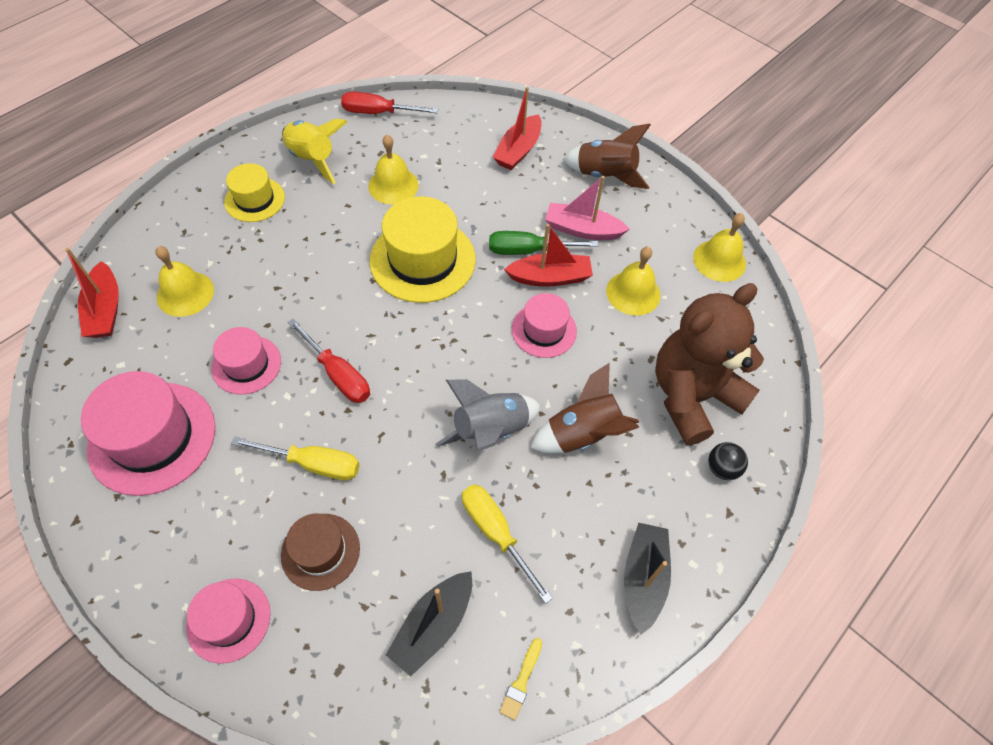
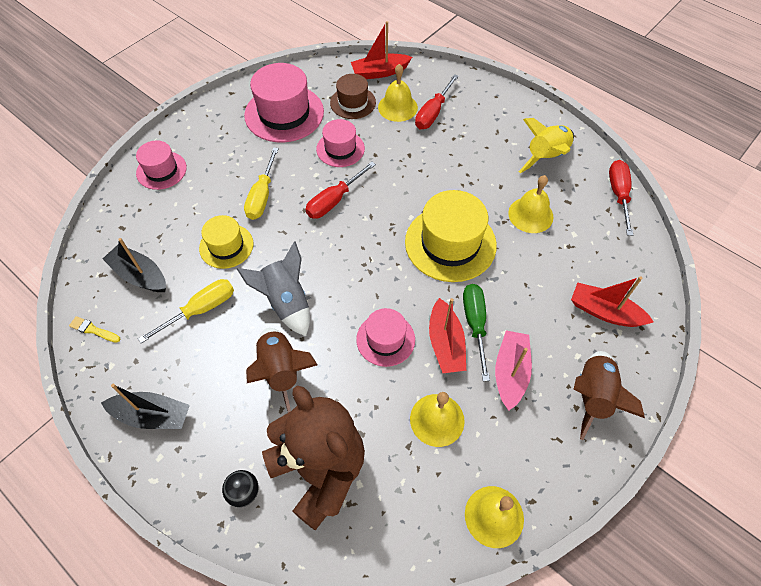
camera: 90 degrees right, 0 degrees up
yellow hat [224,163,285,222] -> yellow hat moved to [199,215,253,269]
brown hat [281,514,360,591] -> brown hat moved to [330,74,376,119]
none -> red screwdriver [415,74,459,129]

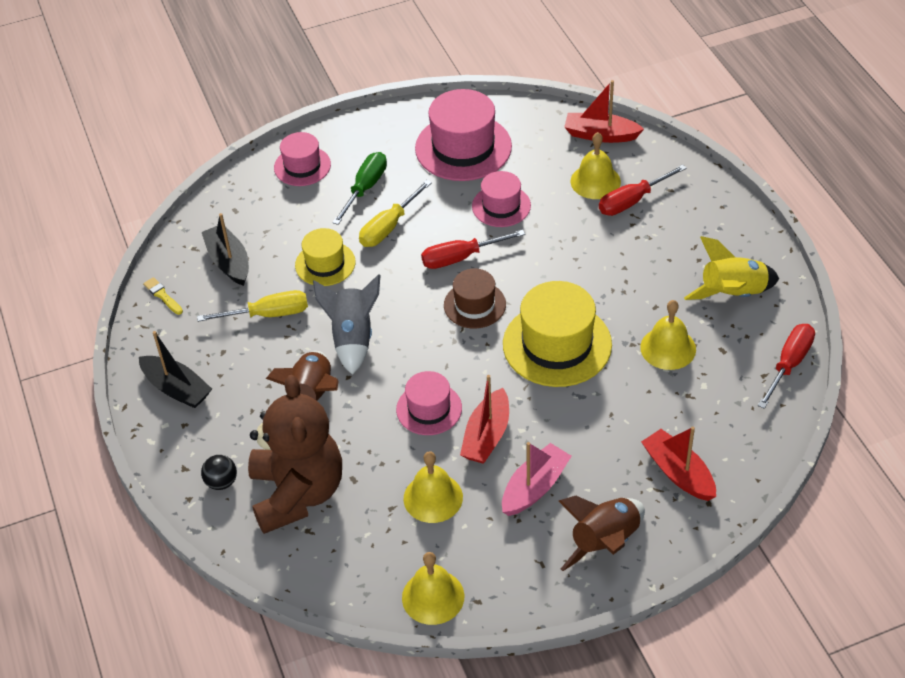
camera: 30 degrees right, 10 degrees down
brown hat [330,74,376,119] -> brown hat moved to [444,268,506,328]
green screwdriver [463,284,490,381] -> green screwdriver moved to [332,152,387,225]

